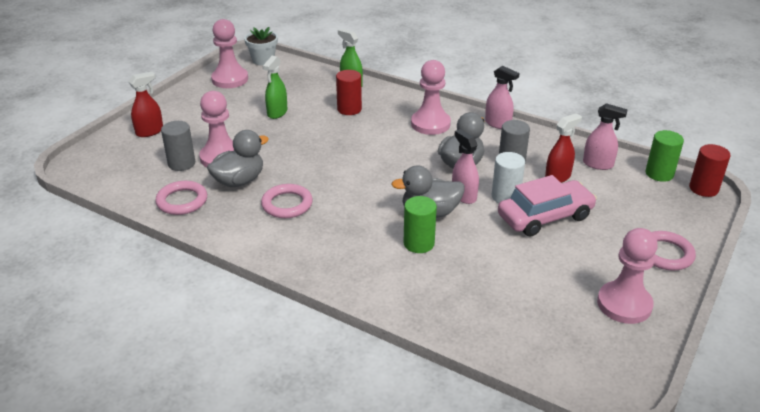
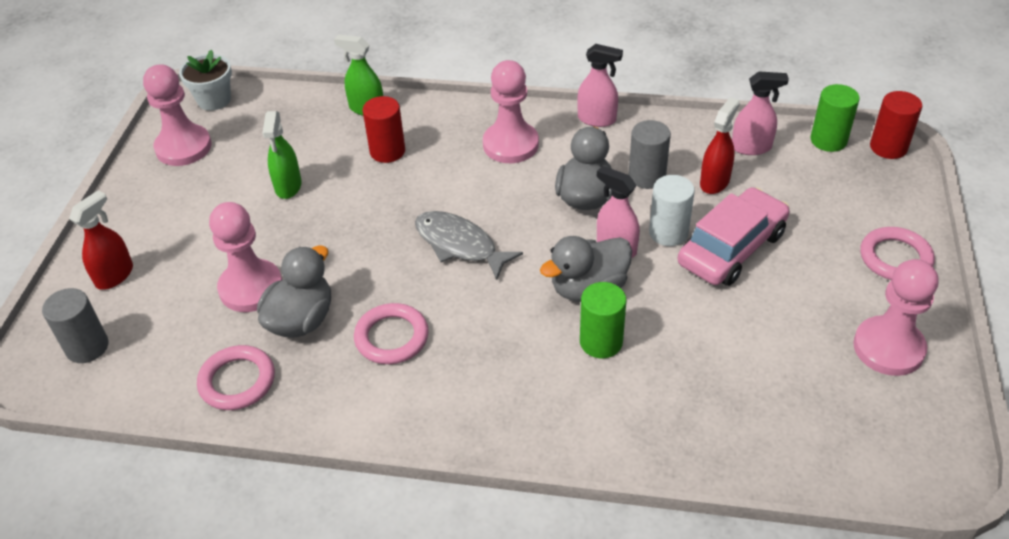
camera: 20 degrees left, 10 degrees up
grey cylinder [161,121,196,171] -> grey cylinder moved to [42,288,109,363]
none -> grey fish [415,211,523,280]

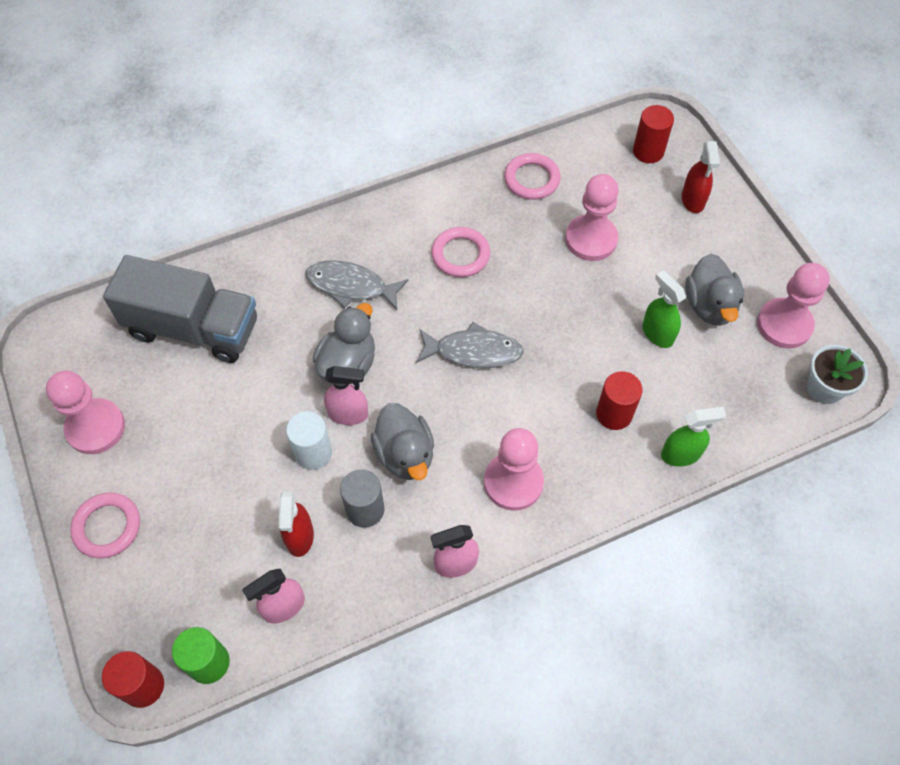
camera: 145 degrees right, 15 degrees up
grey cylinder [42,288,109,363] -> red cylinder [633,105,674,163]
grey duck [257,245,331,338] -> grey duck moved to [685,254,744,326]
green cylinder [580,282,626,358] -> none
pink car [678,187,790,286] -> none
none -> grey truck [103,255,257,363]
none -> grey fish [306,260,408,310]

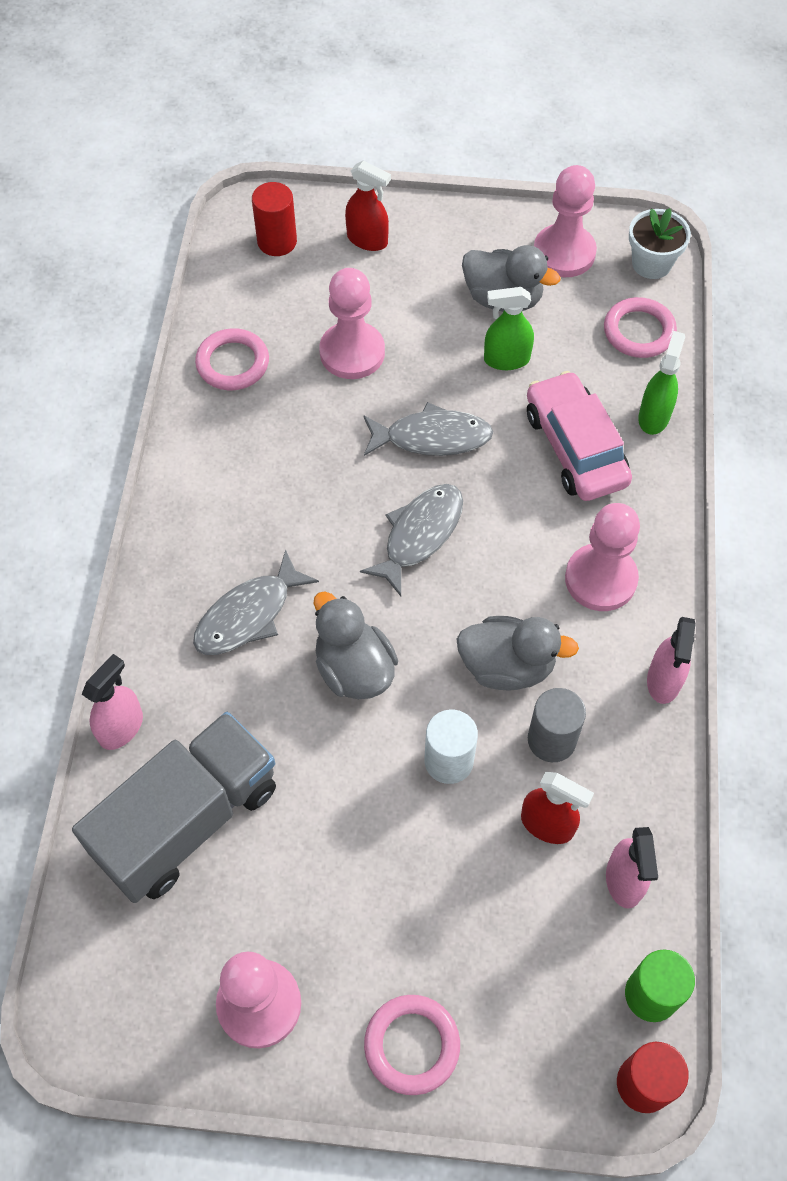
camera: 60 degrees left, 0 degrees up
pink spray bottle [324,366,368,425] -> pink spray bottle moved to [82,654,143,750]
pink ring [431,227,490,277] -> pink ring moved to [604,297,677,358]
red cylinder [596,371,643,430] -> pink car [527,371,632,501]
none -> grey fish [363,402,493,456]

